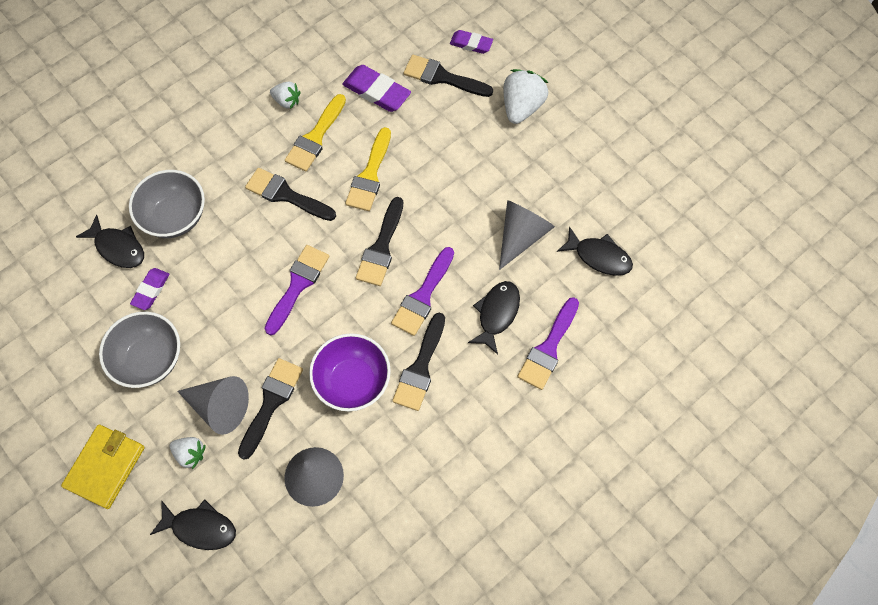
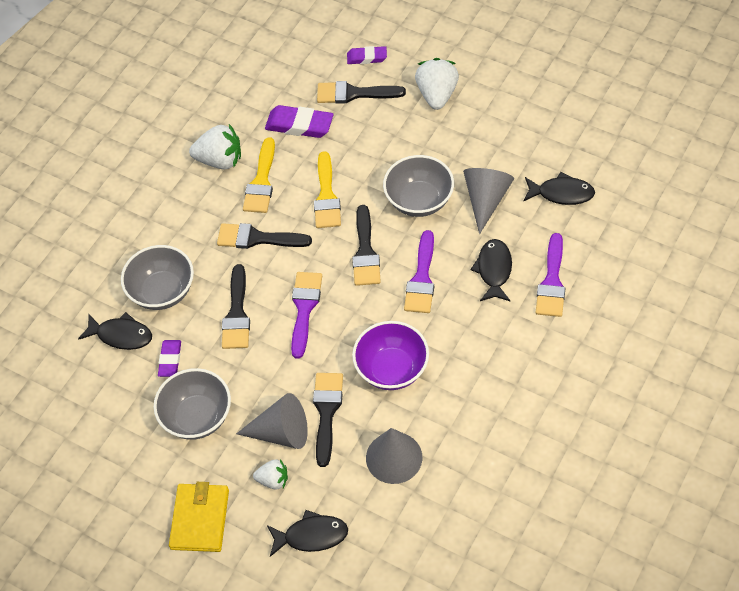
camera: 15 degrees left, 10 degrees down
white strawberry [270,82,300,109] -> white strawberry [189,124,241,170], size x1.72
black brush [392,313,445,411] -> black brush moved to [222,264,250,349]
none -> grey bowl [383,155,454,217]

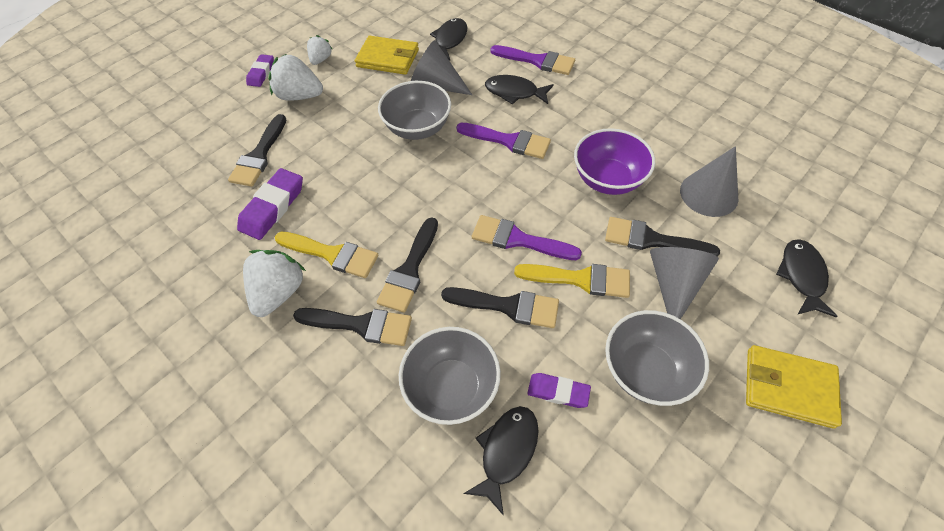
camera: 80 degrees left, 0 degrees up
white strawberry [253,459,288,490] -> white strawberry moved to [307,35,332,65]
yellow brush [314,151,341,228] -> yellow brush moved to [514,264,630,298]
purple eraser [347,46,387,64] -> purple eraser moved to [246,54,274,87]
black brush [352,205,381,286] -> black brush moved to [293,308,412,346]
none -> yellow wallet [355,36,419,75]

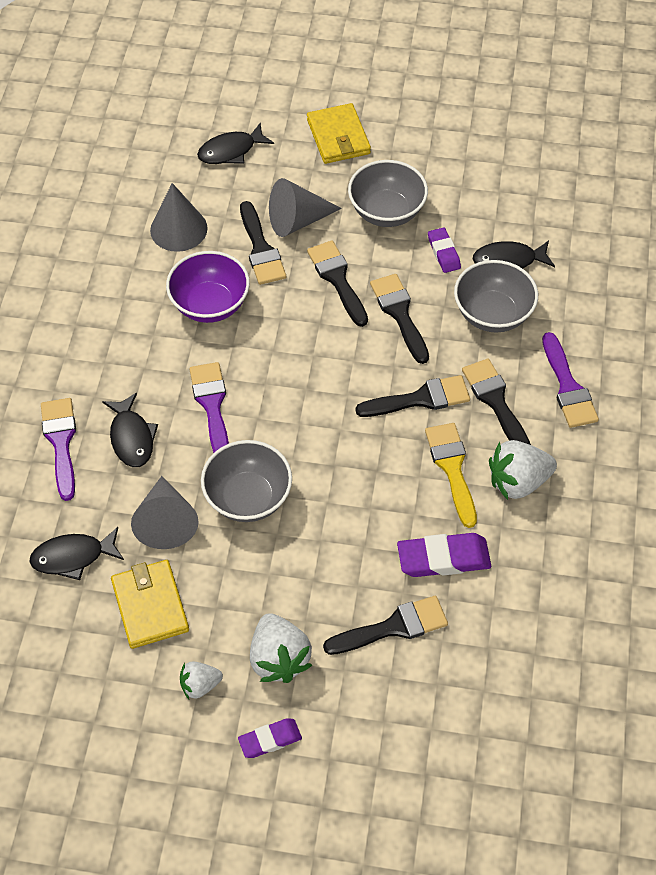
camera: 125 degrees left, 0 degrees up
purple brush [472,215,582,260] -> purple brush moved to [542,332,599,428]
yellow brush [514,264,630,298] -> black brush [307,240,368,327]

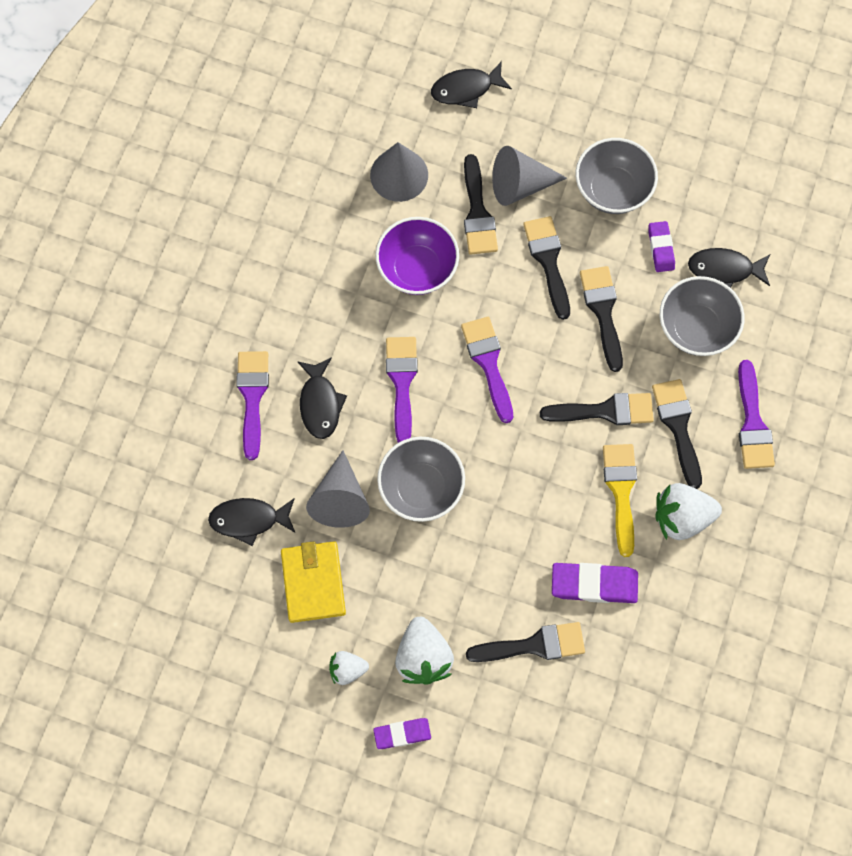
camera: 10 degrees right, 15 degrees up
yellow wallet [307,103,371,164] -> none
none -> purple brush [461,317,513,423]

